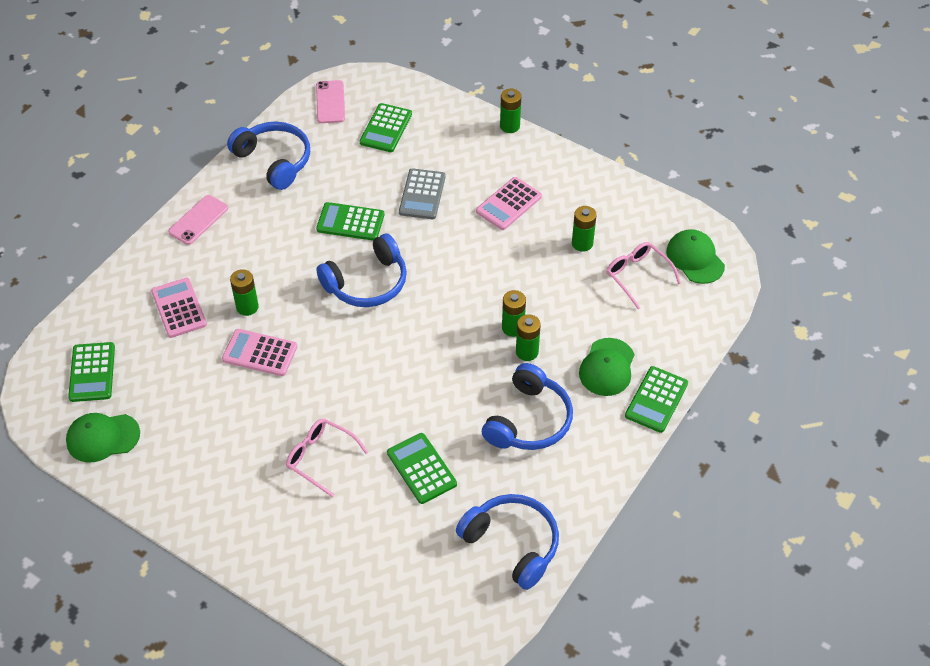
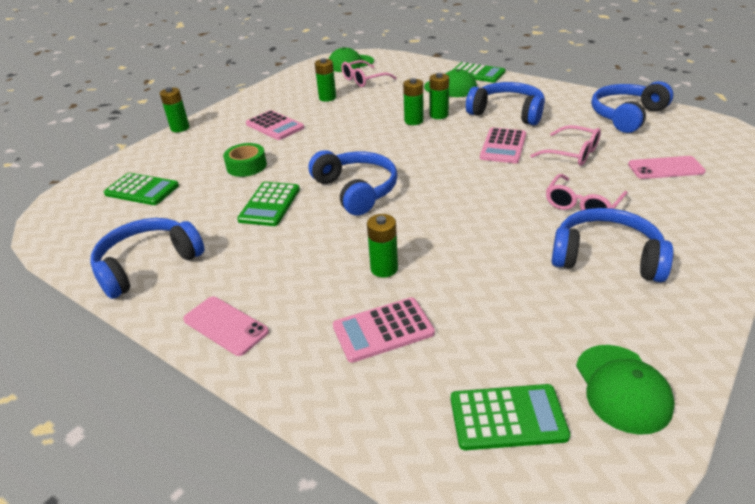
camera: 85 degrees left, 15 degrees down
pink calculator [222,329,297,376] -> pink calculator moved to [480,128,526,163]
pink phone [316,80,345,123] -> pink phone moved to [628,156,706,179]
green calculator [387,433,457,504] -> pink glasses [530,125,601,166]
grey calculator [399,168,445,219] -> green tape [223,143,267,177]
none -> blue headphones [551,208,674,282]

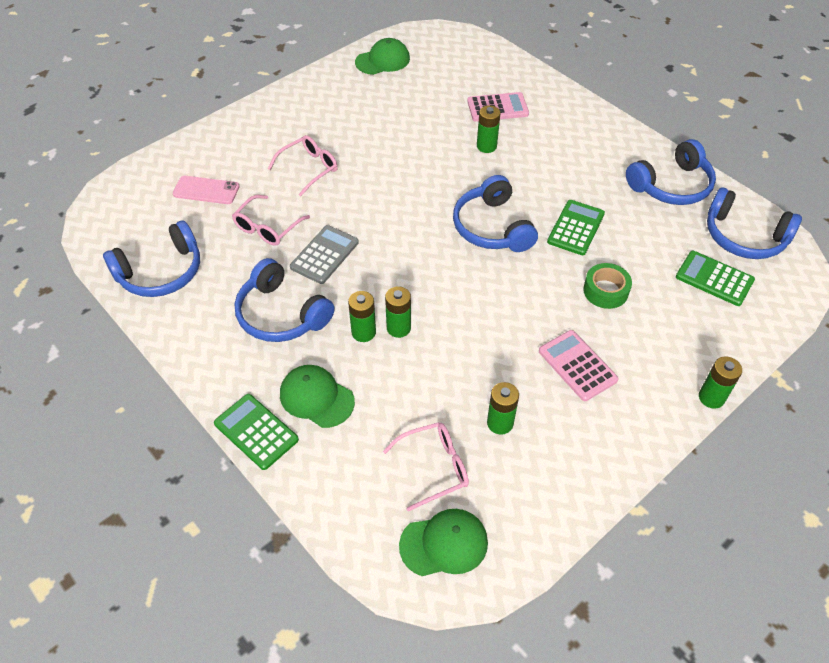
camera: 170 degrees left, 15 degrees up
pink phone [183,297,269,356] -> none
green calculator [451,384,570,450] -> none
pink calculator [480,128,526,163] -> grey calculator [290,225,359,284]
pink glasses [530,125,601,166] -> pink glasses turned 105 degrees counterclockwise [232,195,310,246]
blue headphones [551,208,674,282] -> blue headphones moved to [707,187,802,259]
green cap [576,345,675,435] -> green cap turned 60 degrees clockwise [355,38,410,75]

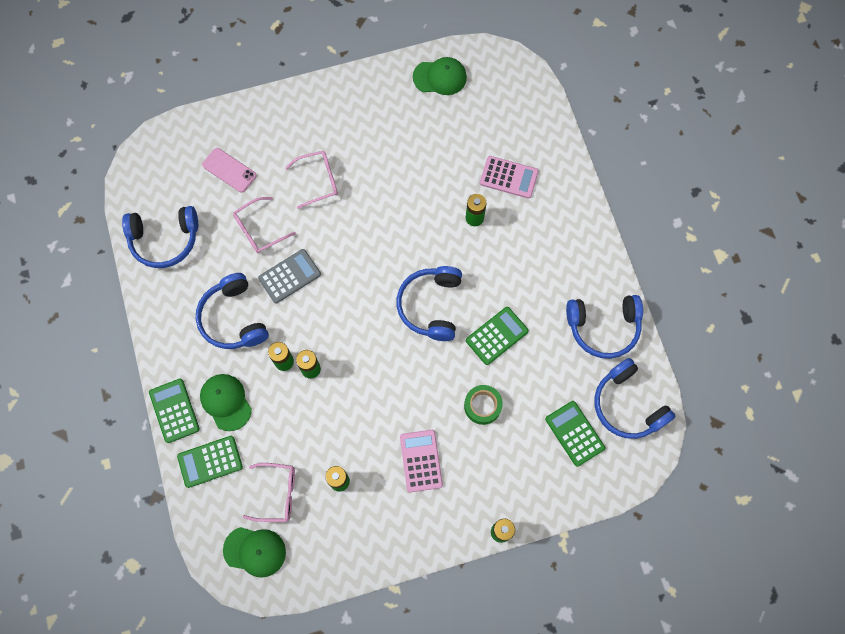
camera: 25 degrees right, 20 degrees up
none -> green calculator [177,436,243,488]

